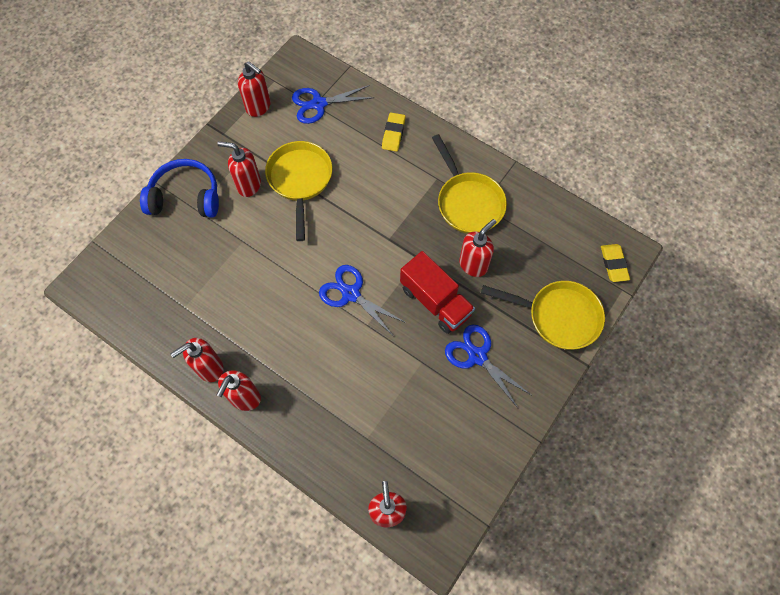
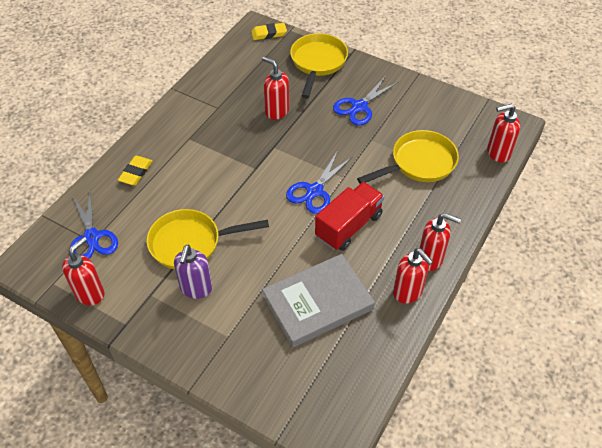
camera: 95 degrees left, 15 degrees down
blue headphones [140,159,219,218] -> none
red soap dispenser [217,141,261,197] -> purple soap dispenser [174,245,213,299]
yellow eraser [382,113,406,152] -> yellow eraser turned 75 degrees counterclockwise [118,156,152,185]
red truck [400,251,475,334] -> red truck moved to [315,182,384,251]
yellow pan [432,134,507,234] -> yellow pan moved to [357,130,459,184]
none -> grey book [262,254,375,348]

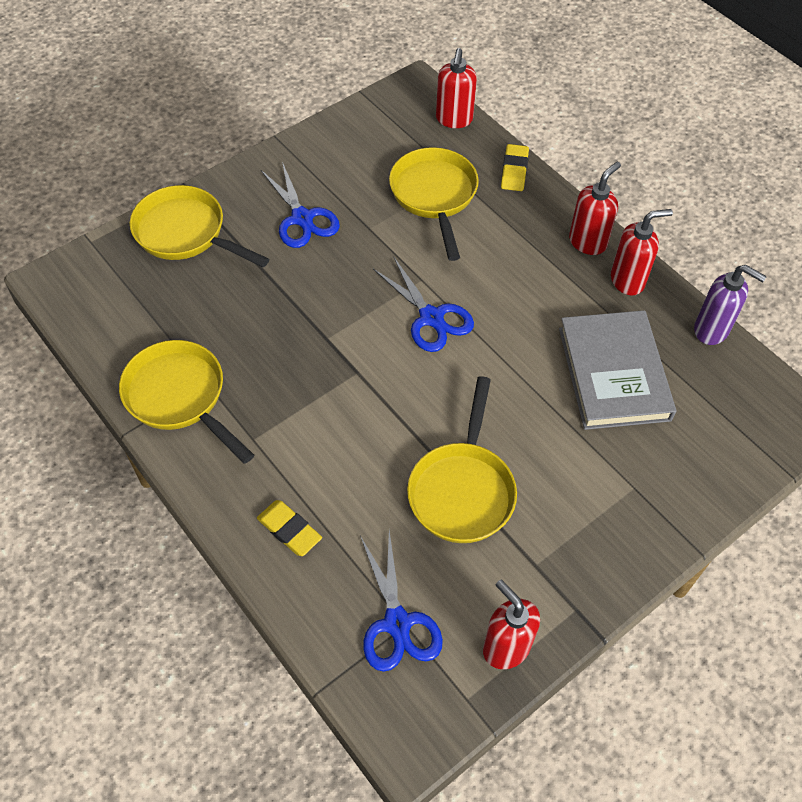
camera: 70 degrees left, 5 degrees up
blue scissors [70,192,118,258] -> blue scissors turned 75 degrees clockwise [360,531,443,672]
purple soap dispenser [174,245,213,299] -> purple soap dispenser moved to [694,265,767,345]
yellow eraser [251,23,287,40] -> yellow eraser moved to [501,144,529,191]
red soap dispenser [262,56,289,120] -> none
red truck [315,182,384,251] -> none
none -> yellow pan [119,340,254,464]

